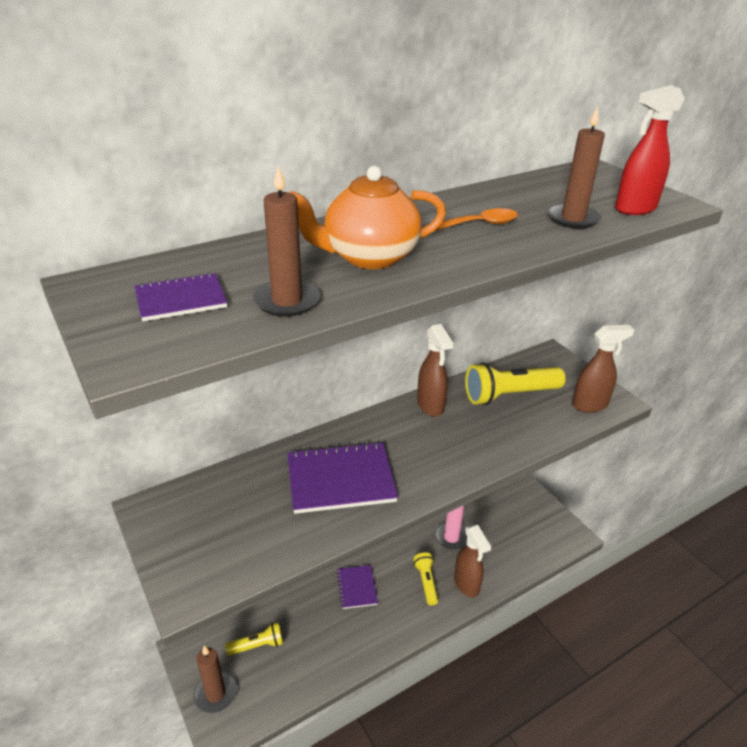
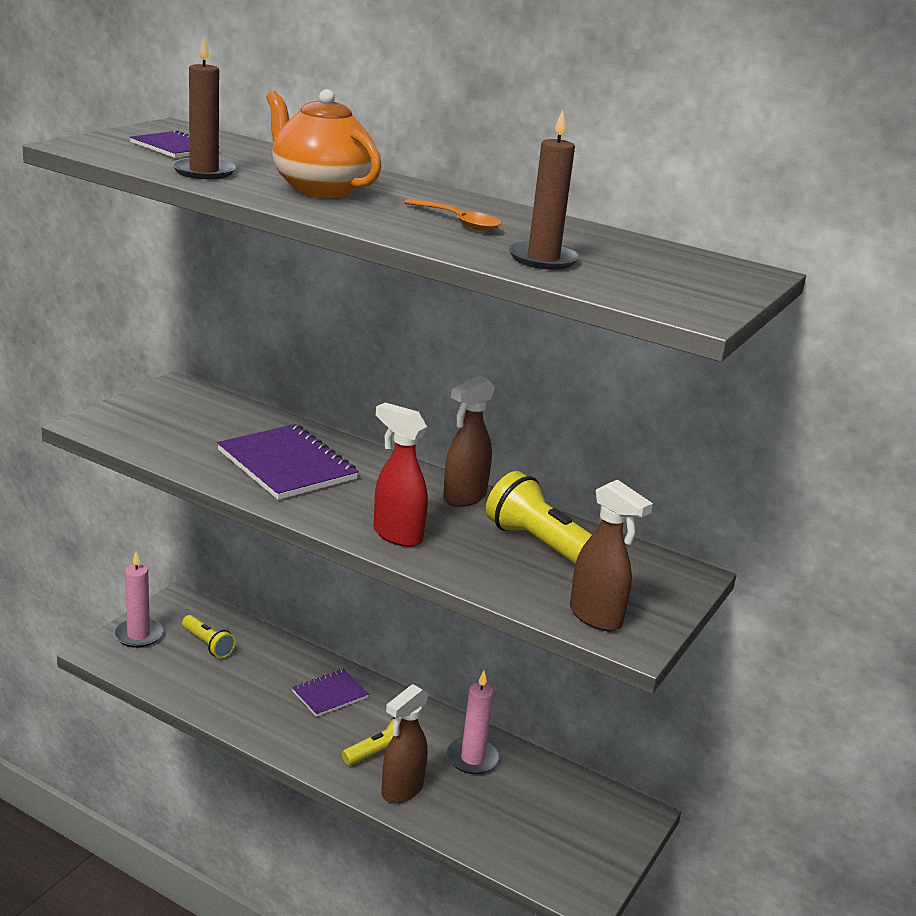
camera: 60 degrees right, 10 degrees down
brown candle [193,646,237,713] -> pink candle [114,552,163,648]
red spray bottle [615,85,685,215] -> red spray bottle moved to [374,403,428,547]

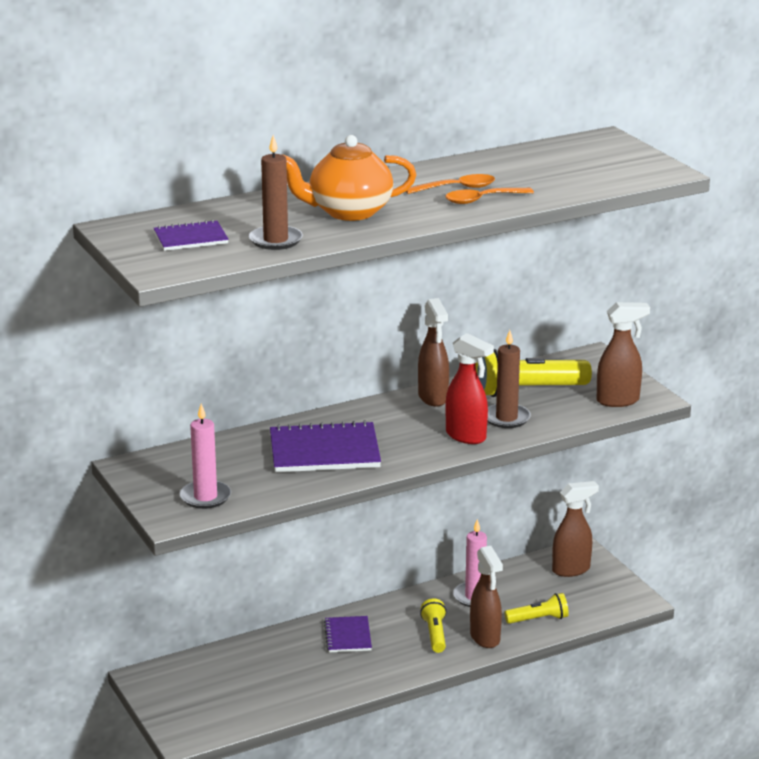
camera: 55 degrees left, 0 degrees up
pink candle [114,552,163,648] -> pink candle moved to [180,404,231,509]
yellow flashlight [182,615,236,658] -> yellow flashlight moved to [505,593,569,624]
red spray bottle [374,403,428,547] -> red spray bottle turned 120 degrees counterclockwise [445,333,494,444]
brown candle [509,110,580,270] -> brown candle moved to [488,330,531,428]
none -> orange spoon [445,188,534,204]
none -> brown spray bottle [552,481,599,577]

